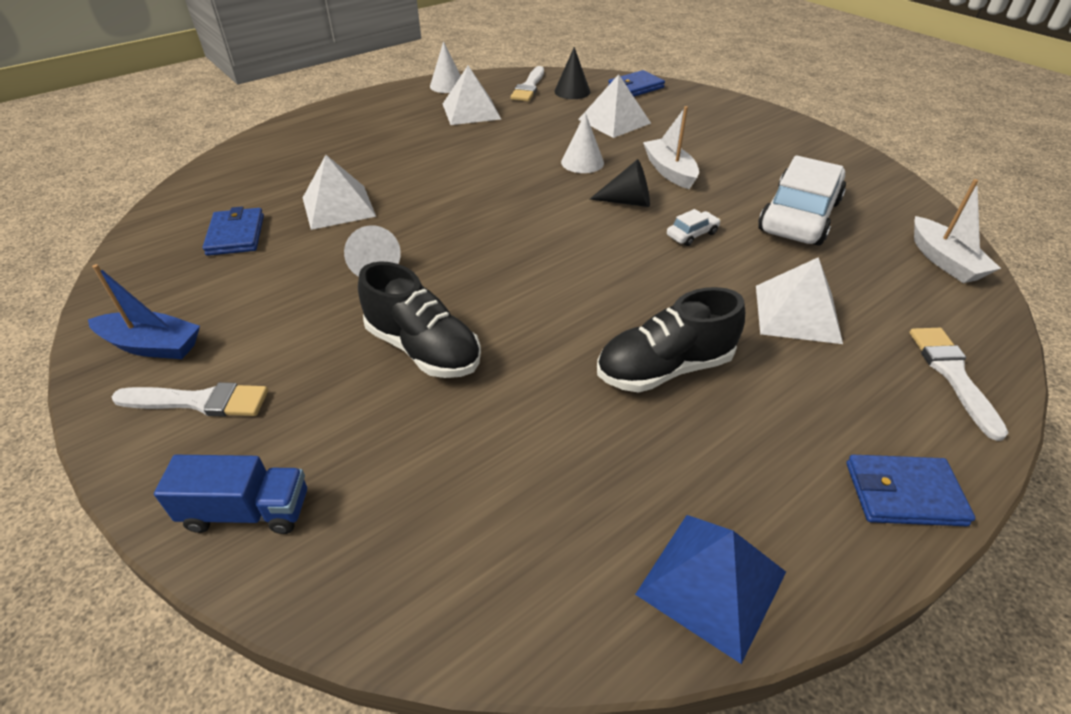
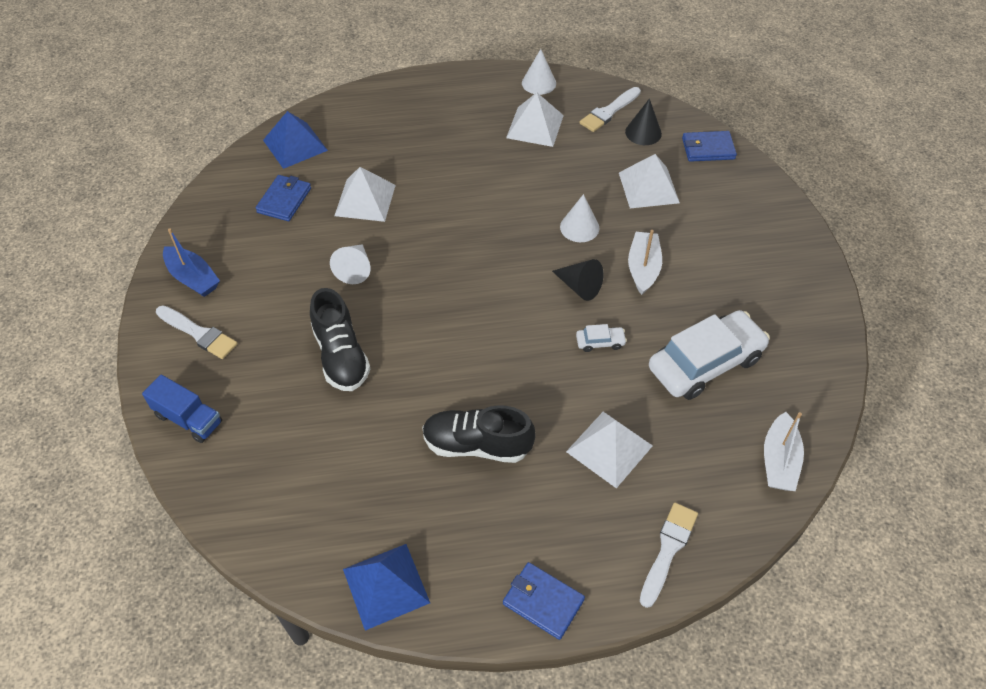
camera: 30 degrees right, 10 degrees up
none -> blue pyramid [263,111,328,169]

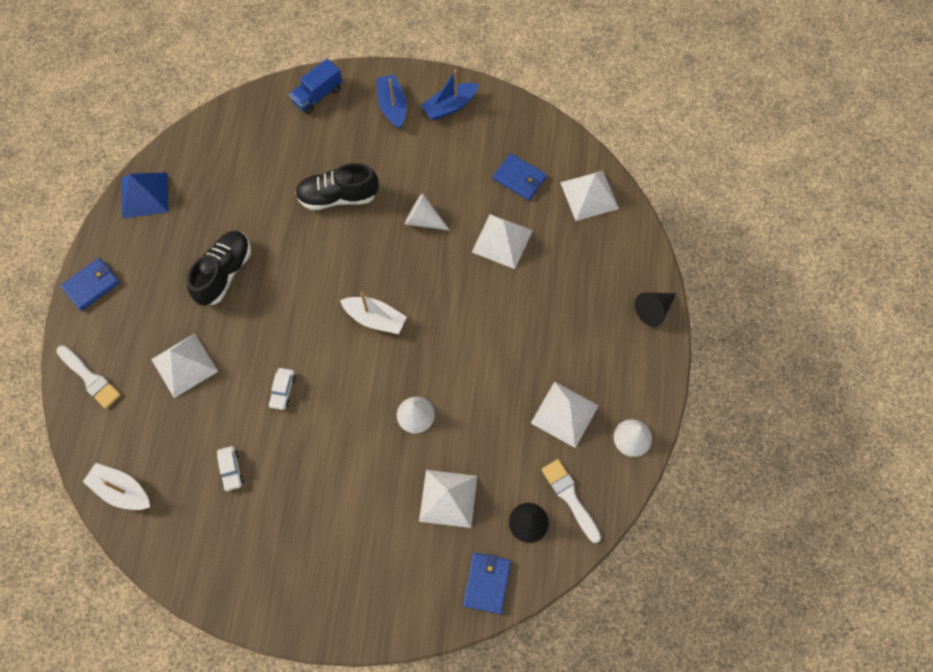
camera: 105 degrees right, 15 degrees up
white brush [156,305,237,359] -> blue boat [376,74,407,129]
blue pyramid [263,111,328,169] -> white pyramid [560,171,619,221]
black cone [552,259,604,301] -> black cone moved to [635,293,676,327]
white boat [628,230,662,295] -> white boat moved to [340,292,407,334]
white car [649,310,770,400] -> white car [217,446,244,491], size x0.41

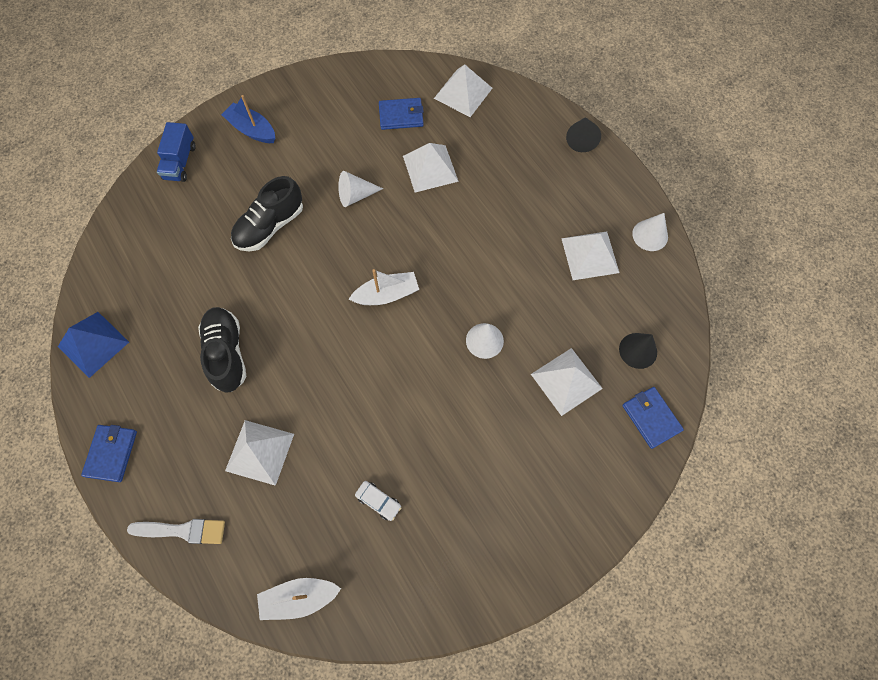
camera: 40 degrees left, 0 degrees up
white car [269,368,296,410] -> none
blue boat [421,69,479,120] -> none
white brush [541,459,601,543] -> none

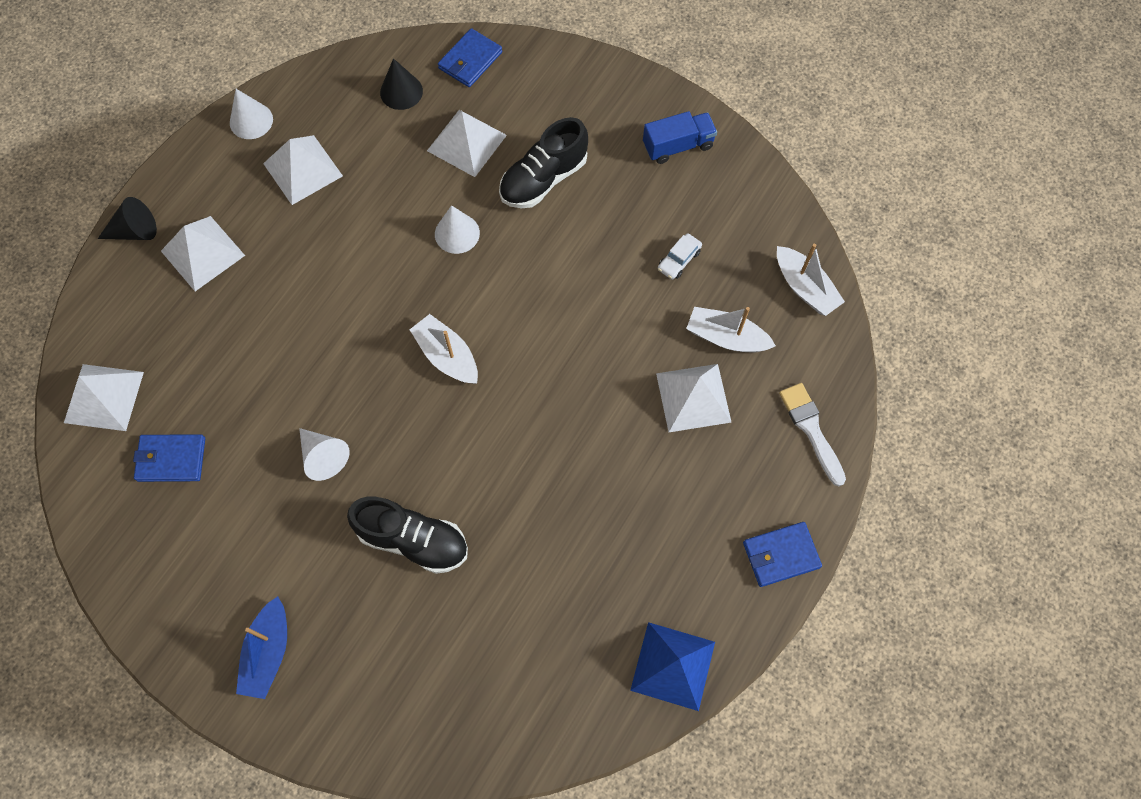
camera: 115 degrees left, 0 degrees up
blue truck [157,122,196,182] -> blue truck moved to [643,111,717,164]
black shoe [198,307,247,393] -> black shoe moved to [499,117,588,208]
white car [355,481,401,521] -> white car turned 150 degrees counterclockwise [658,233,702,280]
blue wallet [379,98,424,130] -> blue wallet turned 60 degrees counterclockwise [133,434,205,482]
white pyramid [403,143,459,193] -> white pyramid moved to [161,216,245,291]
none -> white boat [686,307,776,352]

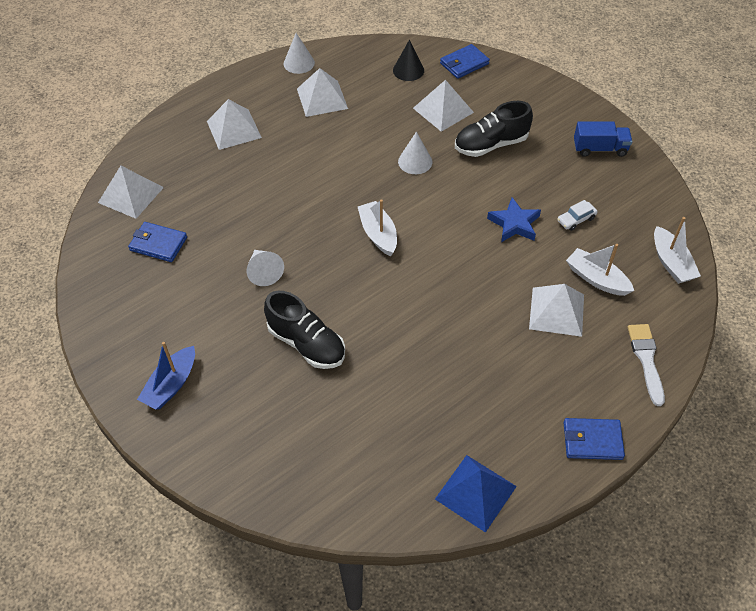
camera: 20 degrees right, 15 degrees down
black cone [98,197,157,240] -> none
none -> blue star [487,197,541,242]

